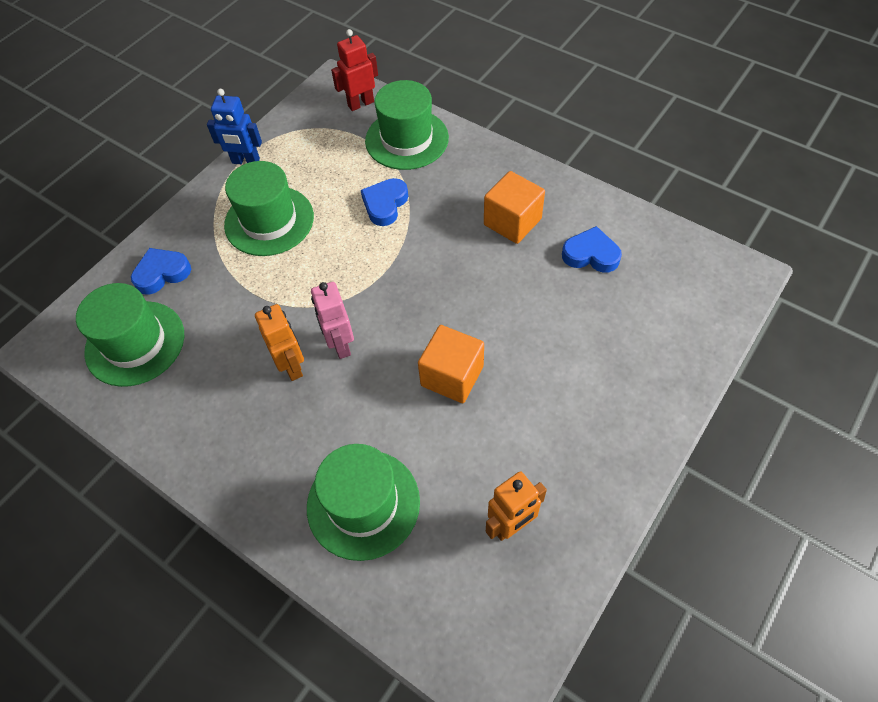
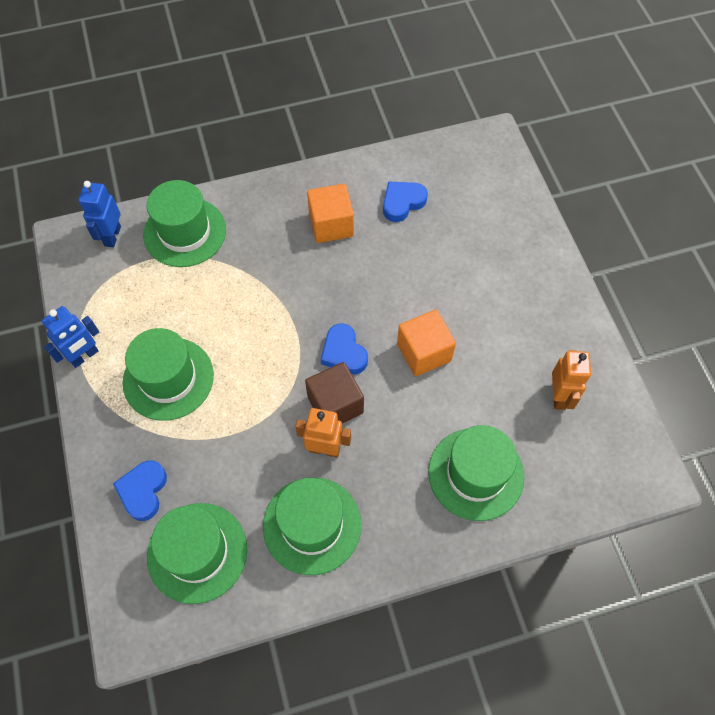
camera: 55 degrees left, 5 degrees up
pink robot [311,282,354,359] -> brown cube [305,362,364,423]
red robot [331,29,378,111] -> blue robot [78,181,121,247]
blue heart [361,178,408,226] -> blue heart moved to [321,323,368,374]
none -> green hat [263,477,361,575]

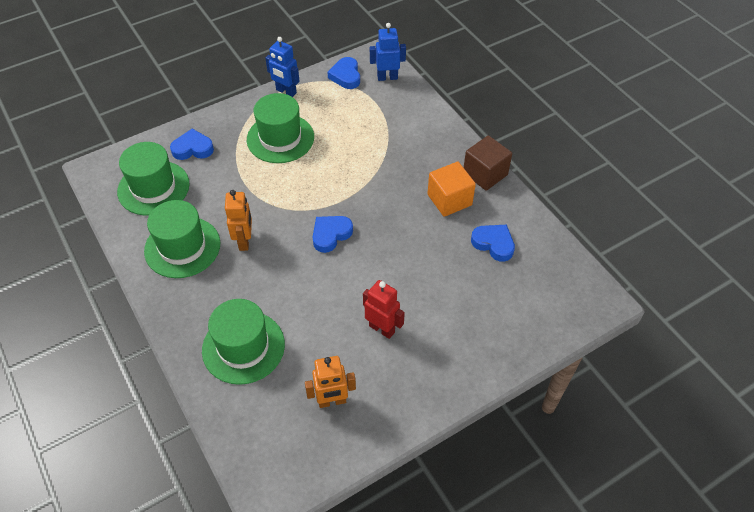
camera: 75 degrees right, 10 degrees down
green hat [143,180,226,267] -> none
brown cube [305,362,364,423] -> brown cube moved to [464,135,512,191]
orange cube [397,310,456,376] -> none
none -> blue heart [328,57,360,89]
none -> red robot [363,280,405,339]

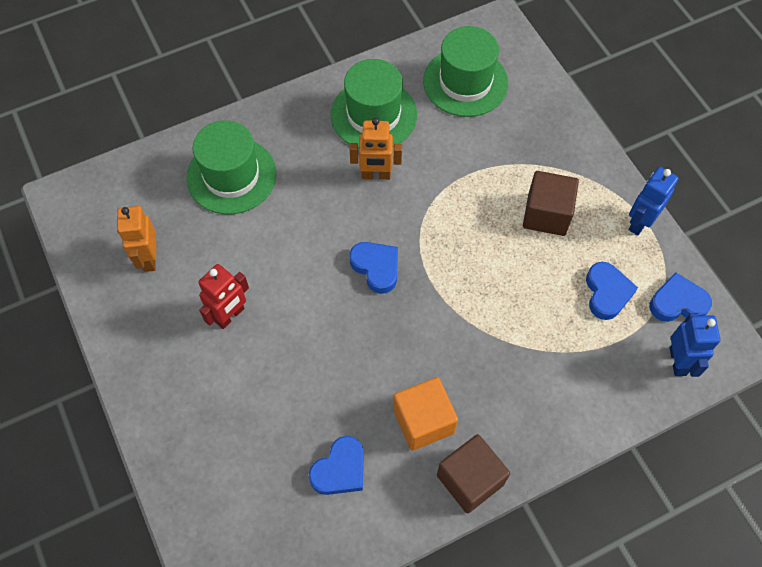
camera: 95 degrees right, 10 degrees up
blue heart [170,129,214,160] -> blue heart moved to [586,262,638,320]
green hat [247,93,314,163] -> brown cube [523,171,579,236]

